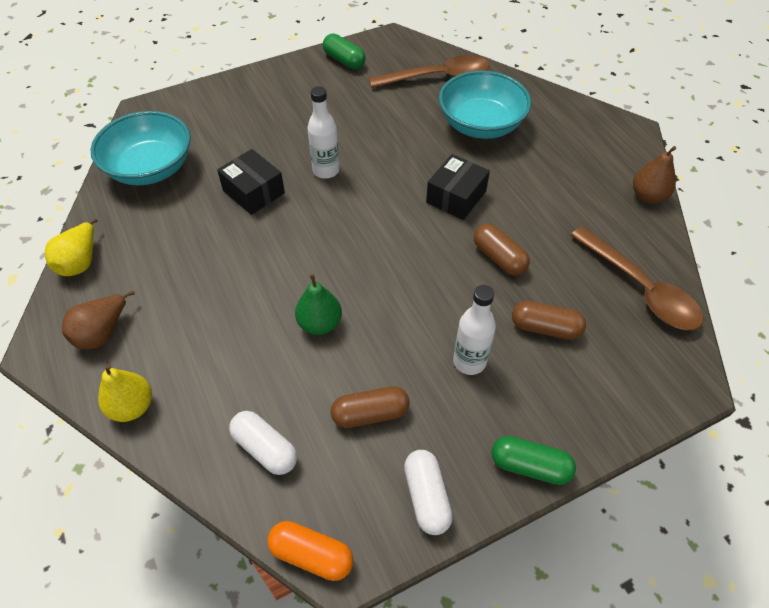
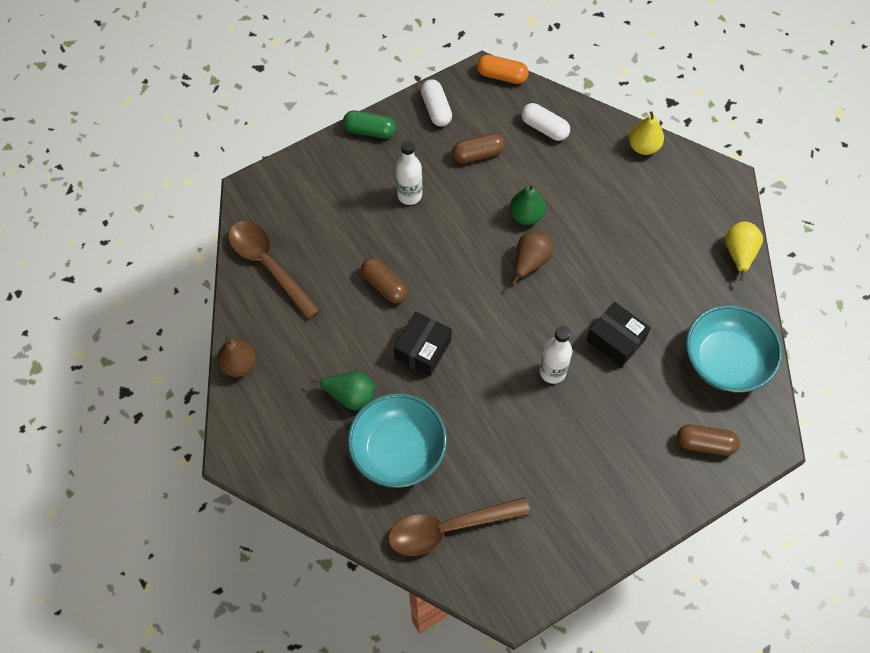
camera: 175 degrees right, 10 degrees up
brown pear [62,290,135,349] -> brown pear moved to [512,231,553,285]
green capsule [323,34,366,69] -> none
brown capsule [512,301,586,340] -> brown capsule moved to [677,424,740,456]
none -> green pear [311,371,375,410]

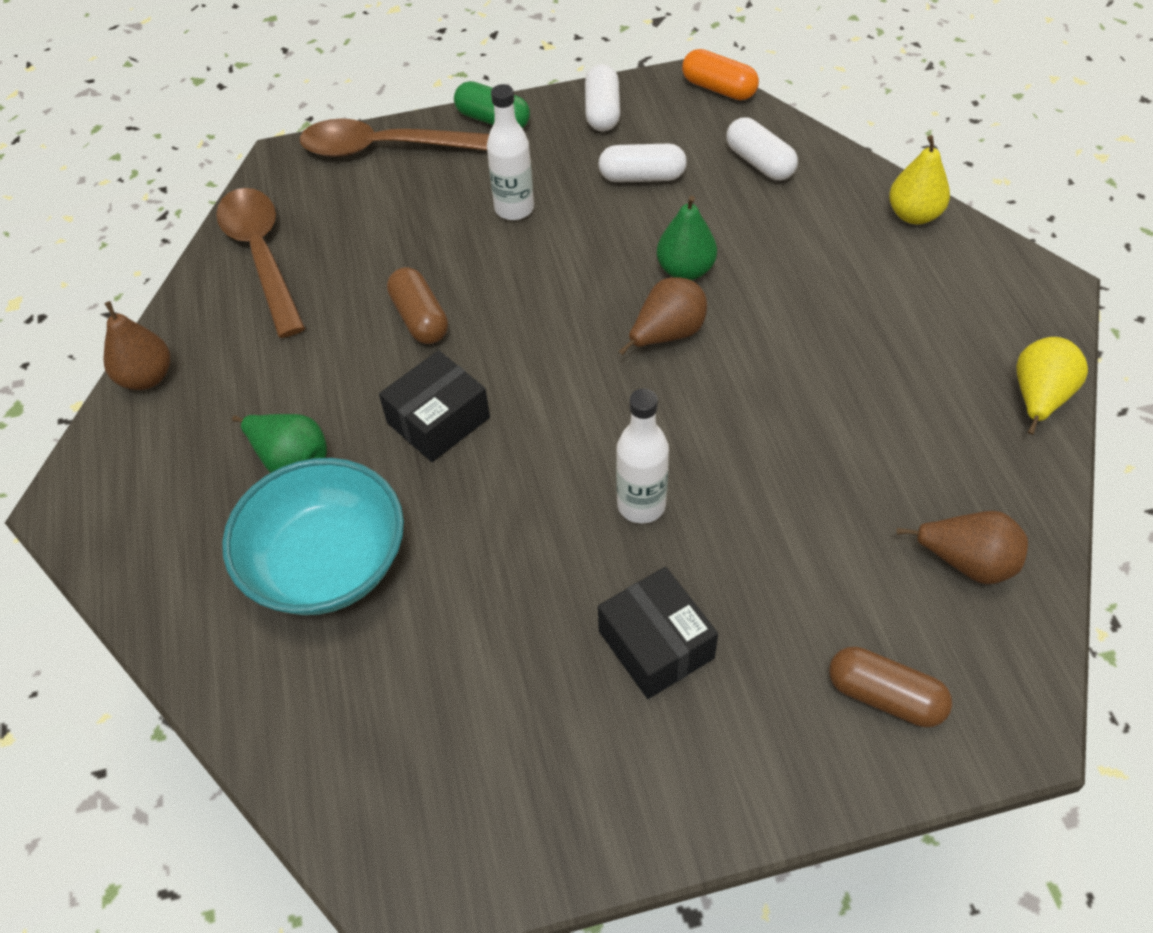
camera: 20 degrees right, 10 degrees down
brown spoon [388,497,531,556] -> brown spoon moved to [300,119,489,157]
brown capsule [452,133,505,164] -> white capsule [598,143,687,182]
black box [586,302,650,367] -> black box moved to [598,567,718,699]
turquoise bowl [686,305,782,393] -> brown pear [897,511,1028,584]

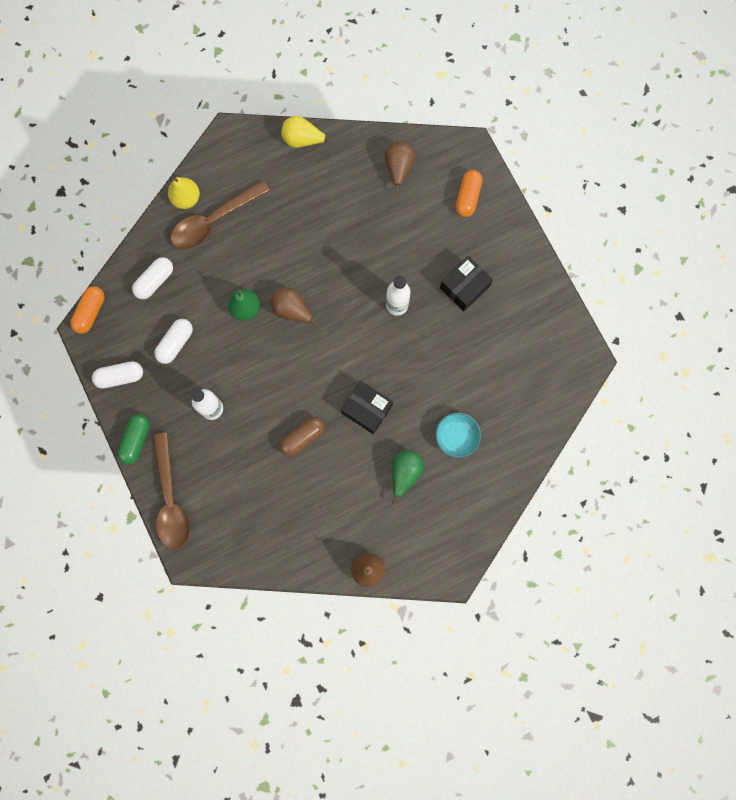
camera: 105 degrees left, 25 degrees up
brown spoon [216,188,305,338] -> brown spoon moved to [171,180,270,249]
turquoise bowl [222,458,404,615] -> turquoise bowl [435,413,481,458], size x0.56
white capsule [598,143,687,182] -> white capsule turned 45 degrees clockwise [154,319,193,364]
brown capsule [829,647,952,727] -> orange capsule [456,170,482,217]

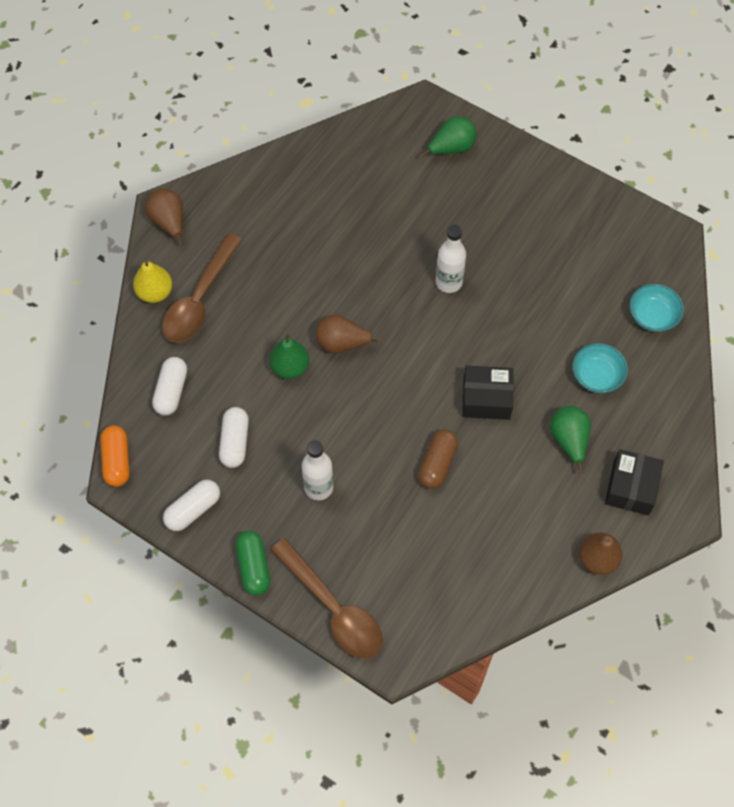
camera: 30 degrees left, 15 degrees down
yellow pear [281,116,333,148] -> none
brown pear [384,141,416,194] -> brown pear moved to [146,188,183,246]
black box [440,256,493,311] -> black box moved to [605,449,664,515]
orange capsule [456,170,482,217] -> green pear [420,116,477,157]
none -> turquoise bowl [630,284,684,332]

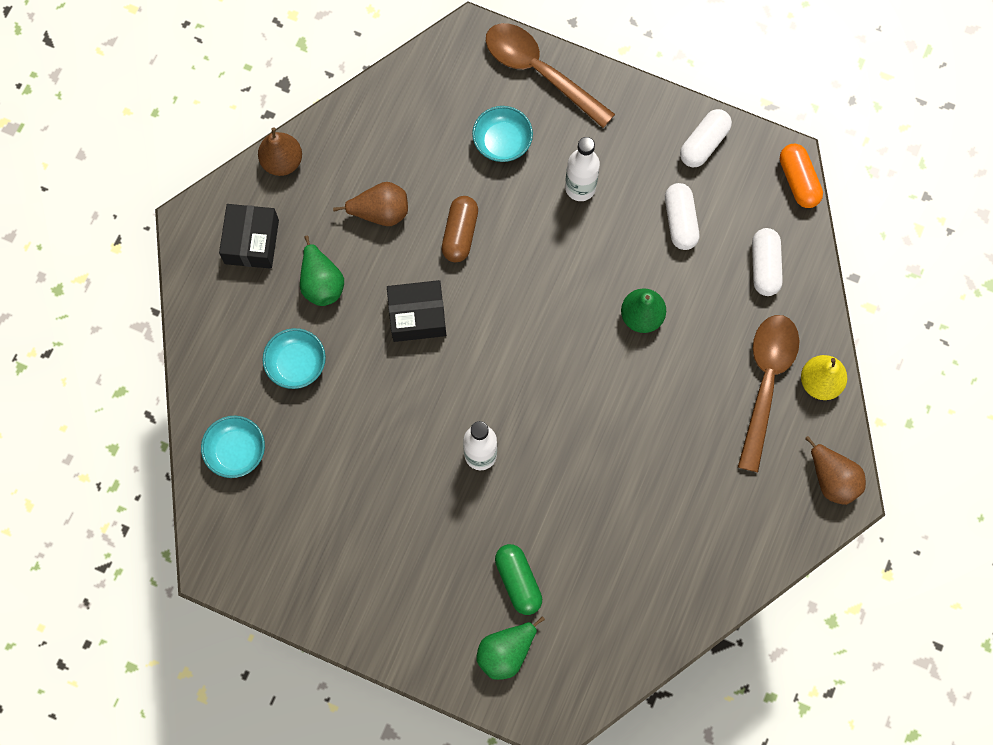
camera: 170 degrees right, 10 degrees up
green capsule [235,531,270,596] -> green capsule moved to [495,544,542,615]
brown pear [316,314,383,354] -> brown pear moved to [333,182,408,226]
none -> turquoise bowl [472,106,533,162]

